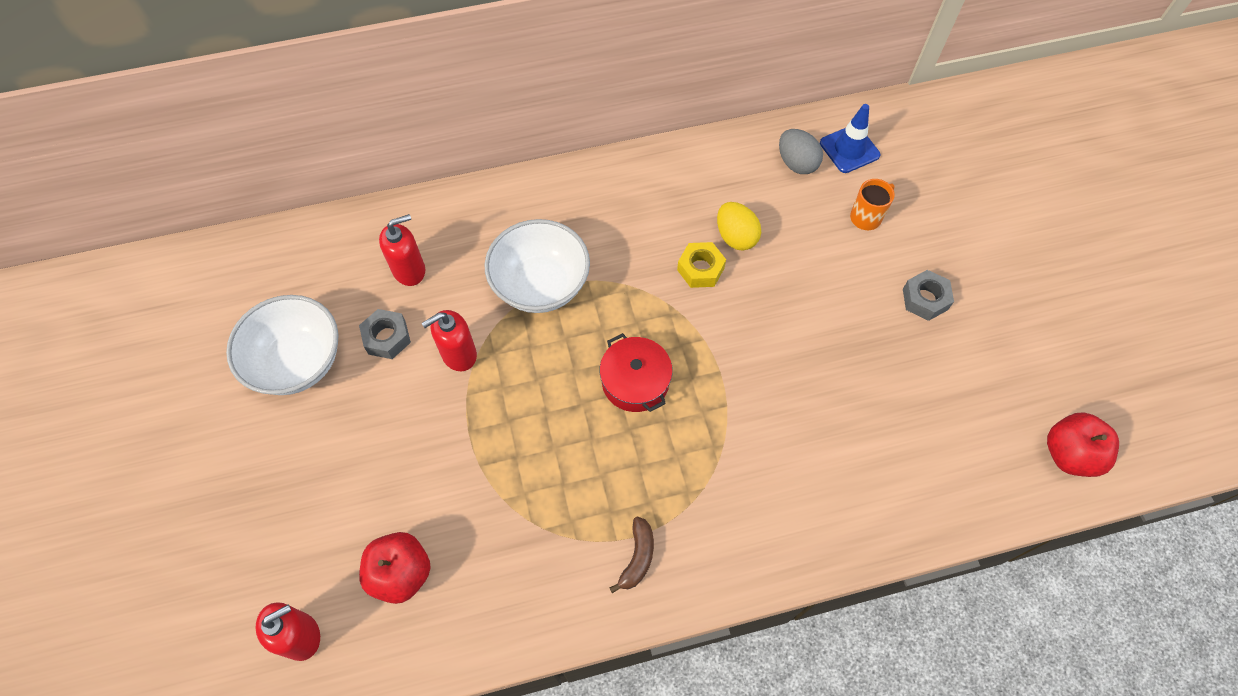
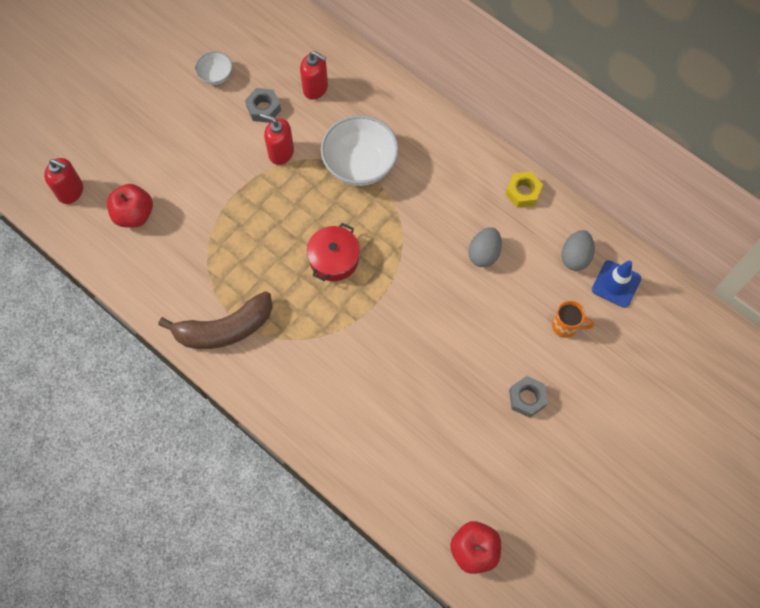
camera: 55 degrees right, 5 degrees up
white bowl [226,295,339,395] -> white bowl [195,51,232,85], size x0.50
brown banana [610,516,654,593] -> brown banana [158,291,273,349], size x2.07
yellow nut [677,242,726,288] -> yellow nut moved to [505,172,543,208]
yellow egg [717,202,761,251] -> grey egg [468,227,502,267]

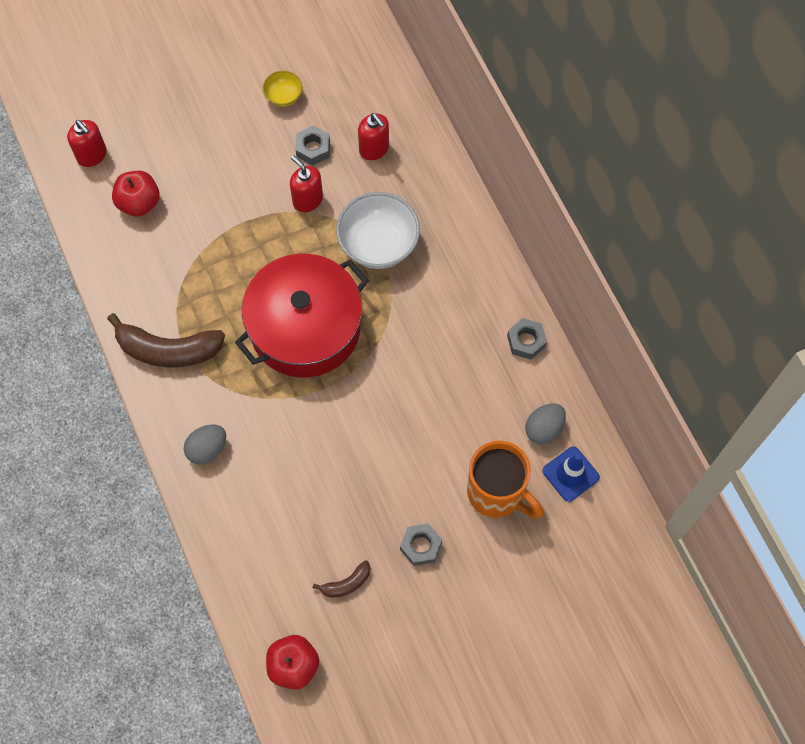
camera: 25 degrees right, 0 degrees up
white bowl [195,51,232,85] -> yellow bowl [263,71,303,107]
red pot [307,223,360,281] -> red pot [235,254,369,377], size x2.09
grey egg [468,227,502,267] -> grey egg moved to [184,424,226,465]
yellow nut [505,172,543,208] -> grey nut [507,318,547,360]
orange mug [552,301,594,338] -> orange mug [467,441,543,518], size x1.96
none -> brown banana [313,560,371,597]

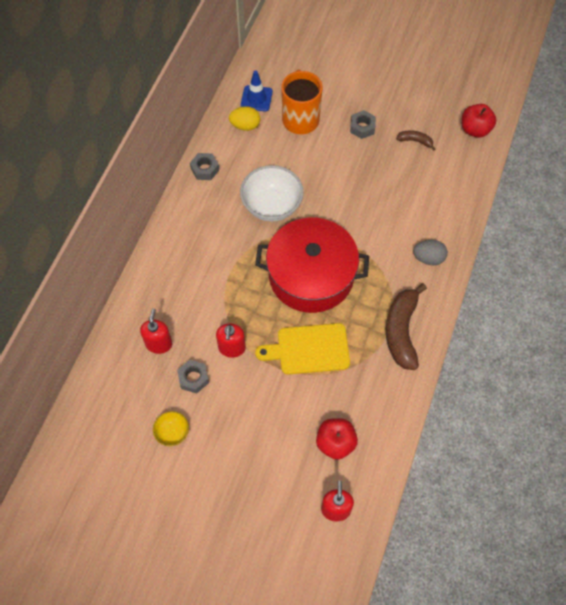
camera: 135 degrees left, 5 degrees down
brown banana [107,313,225,367] -> brown banana turned 135 degrees counterclockwise [386,283,427,370]
white bowl [336,192,420,269] -> white bowl moved to [240,165,304,222]
grey egg [525,404,566,444] -> yellow egg [229,106,260,131]
none -> yellow cutting board [255,323,350,375]

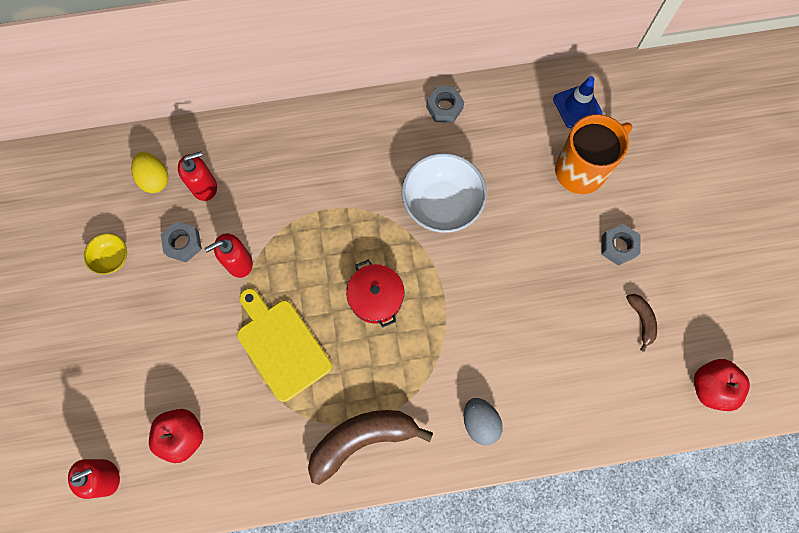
camera: 60 degrees right, 10 degrees up
yellow egg [229,106,260,131] -> yellow egg moved to [131,152,168,193]
red pot [255,218,369,313] -> red pot [346,260,404,327], size x0.48

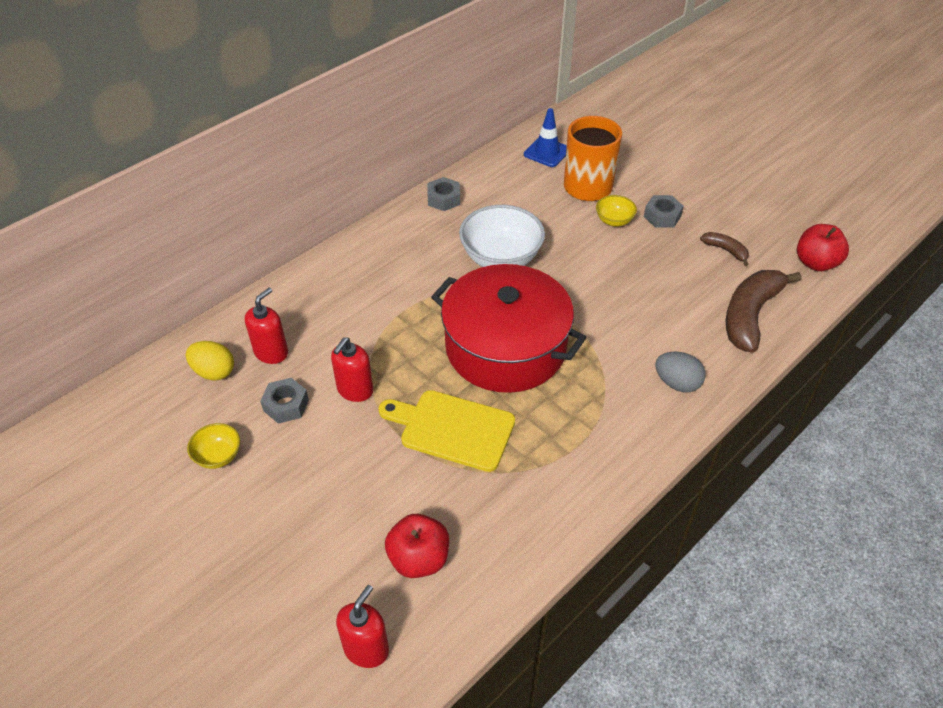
camera: 35 degrees left, 25 degrees down
brown banana [308,410,433,485] -> brown banana moved to [726,270,801,353]
red pot [346,260,404,327] -> red pot [431,264,587,393], size x2.09
none -> yellow bowl [596,195,637,227]

